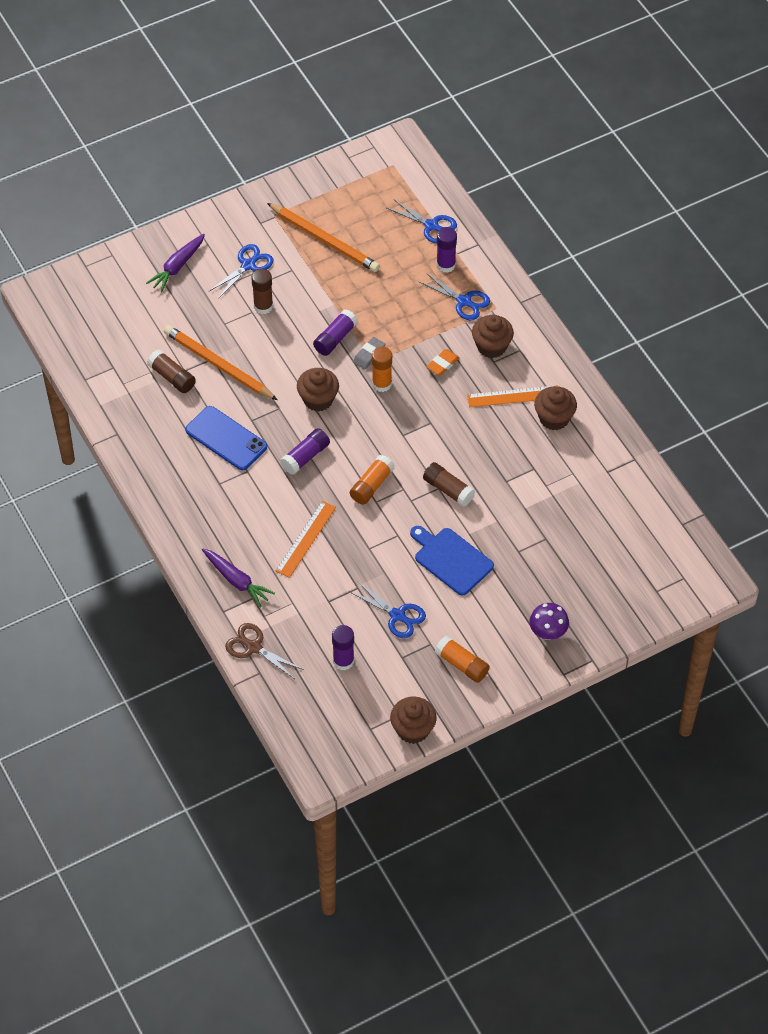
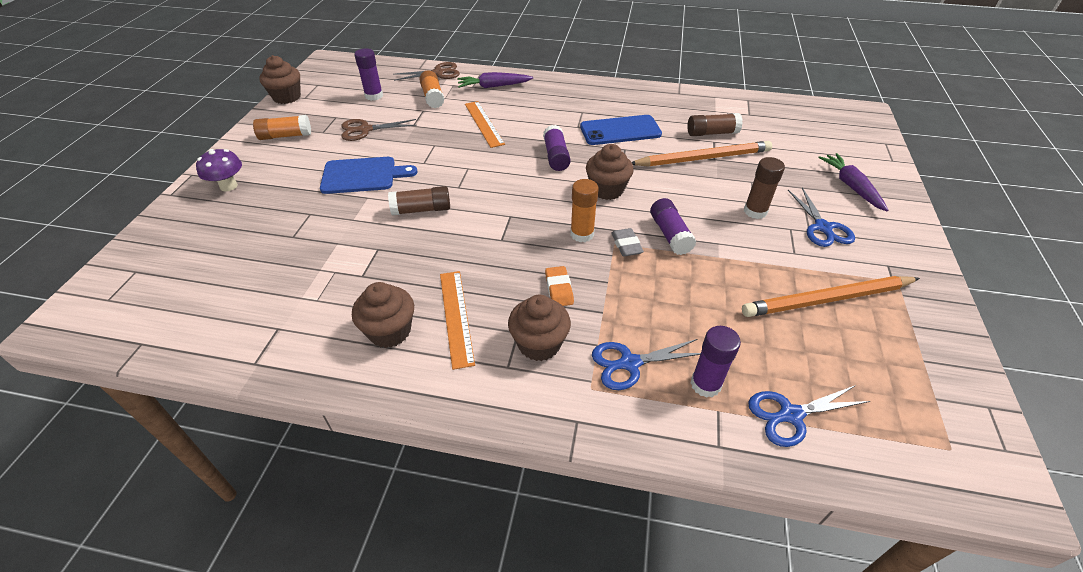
camera: 130 degrees right, 10 degrees down
orange glue stick [350,455,394,505] -> orange glue stick moved to [419,70,445,108]
blue scissors [350,581,426,638] -> brown scissors [341,119,417,141]
orange ruler [467,385,558,407] -> orange ruler turned 45 degrees counterclockwise [440,271,475,370]

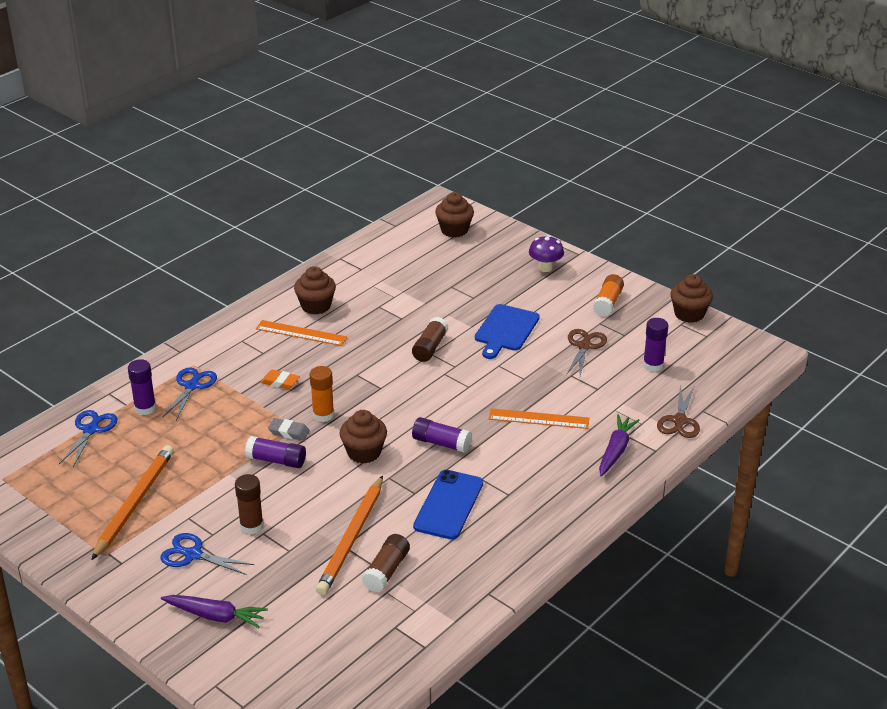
camera: 120 degrees right, 10 degrees down
orange glue stick [419,70,445,108] -> none
brown cupcake [508,295,571,361] -> brown cupcake moved to [435,192,474,237]

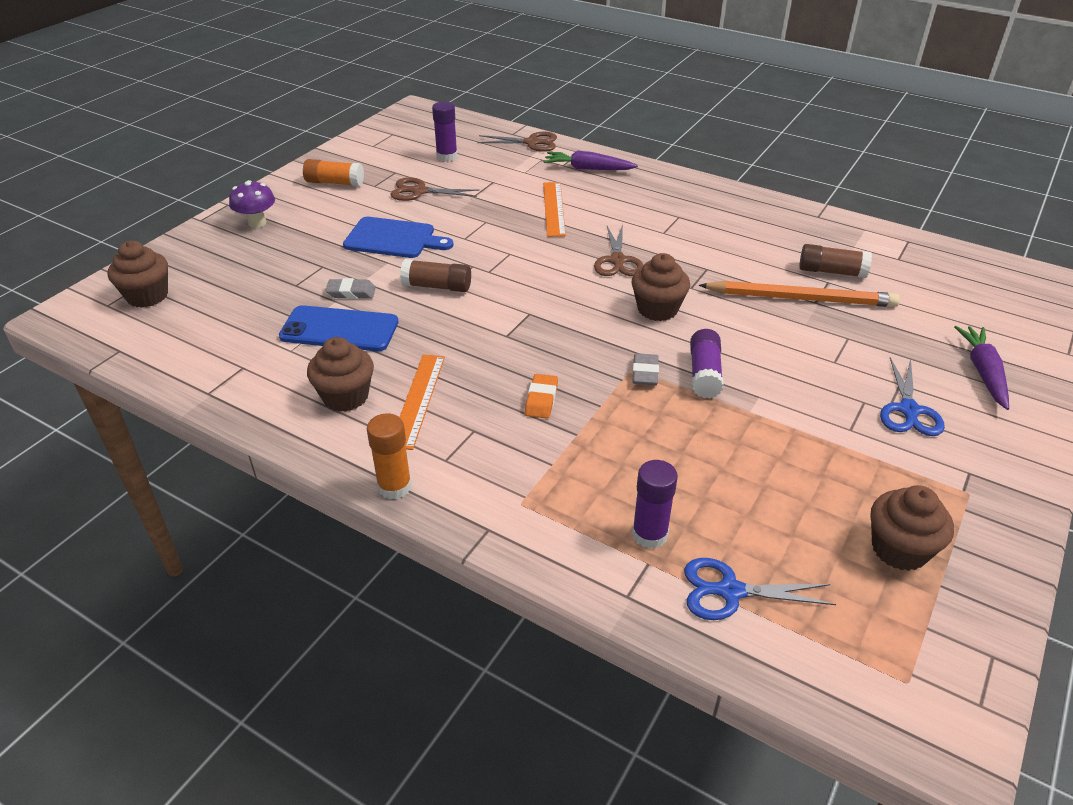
camera: 100 degrees left, 5 degrees up
orange pencil [91,445,174,560] -> none
blue scissors [162,367,217,420] -> none
brown glue stick [235,474,264,534] -> none
orange glue stick [310,366,334,422] -> orange glue stick moved to [367,413,412,499]
purple glue stick [412,417,472,453] -> brown scissors [594,224,643,276]
blue phone [413,470,483,540] -> blue phone moved to [279,305,399,351]
brown cupcake [670,274,713,323] -> brown cupcake moved to [870,485,954,571]
none -> grey eraser [326,278,376,299]

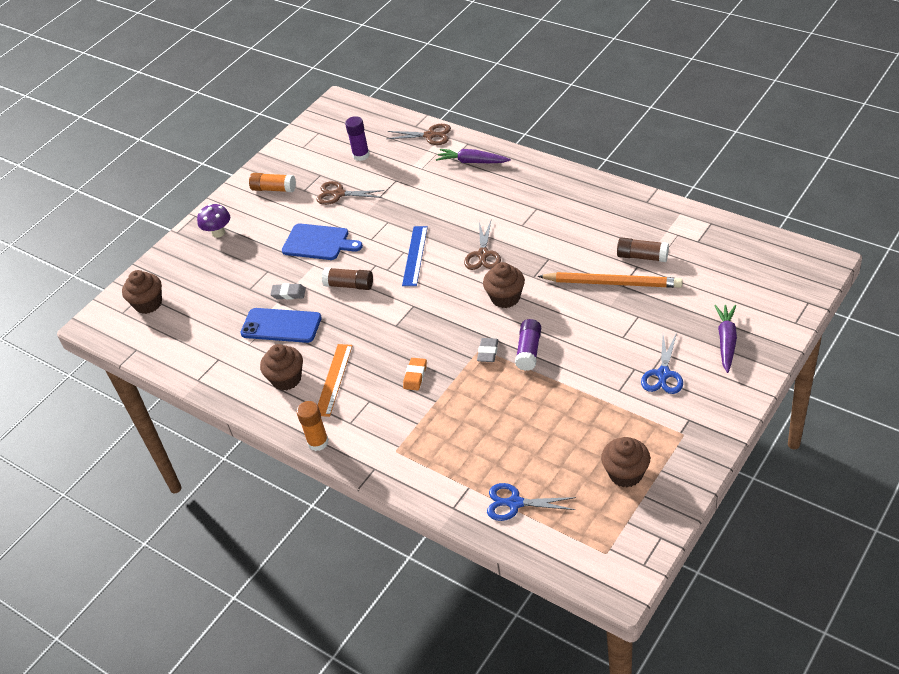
camera: 10 degrees right, 5 degrees up
orange ruler [543,182,566,237] -> none
purple glue stick [632,460,678,549] -> none
none -> blue ruler [402,226,428,286]

